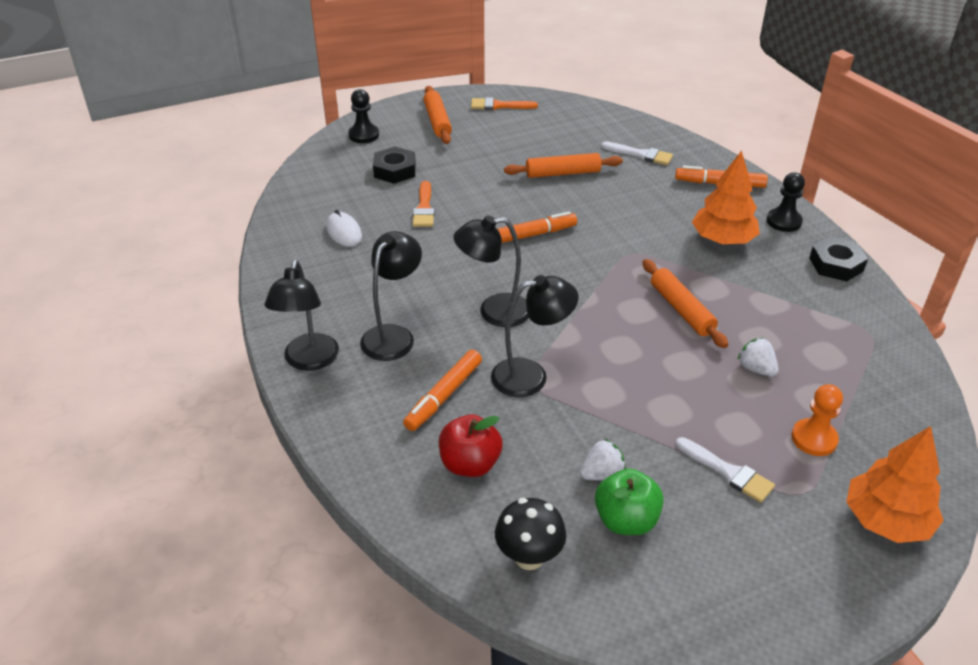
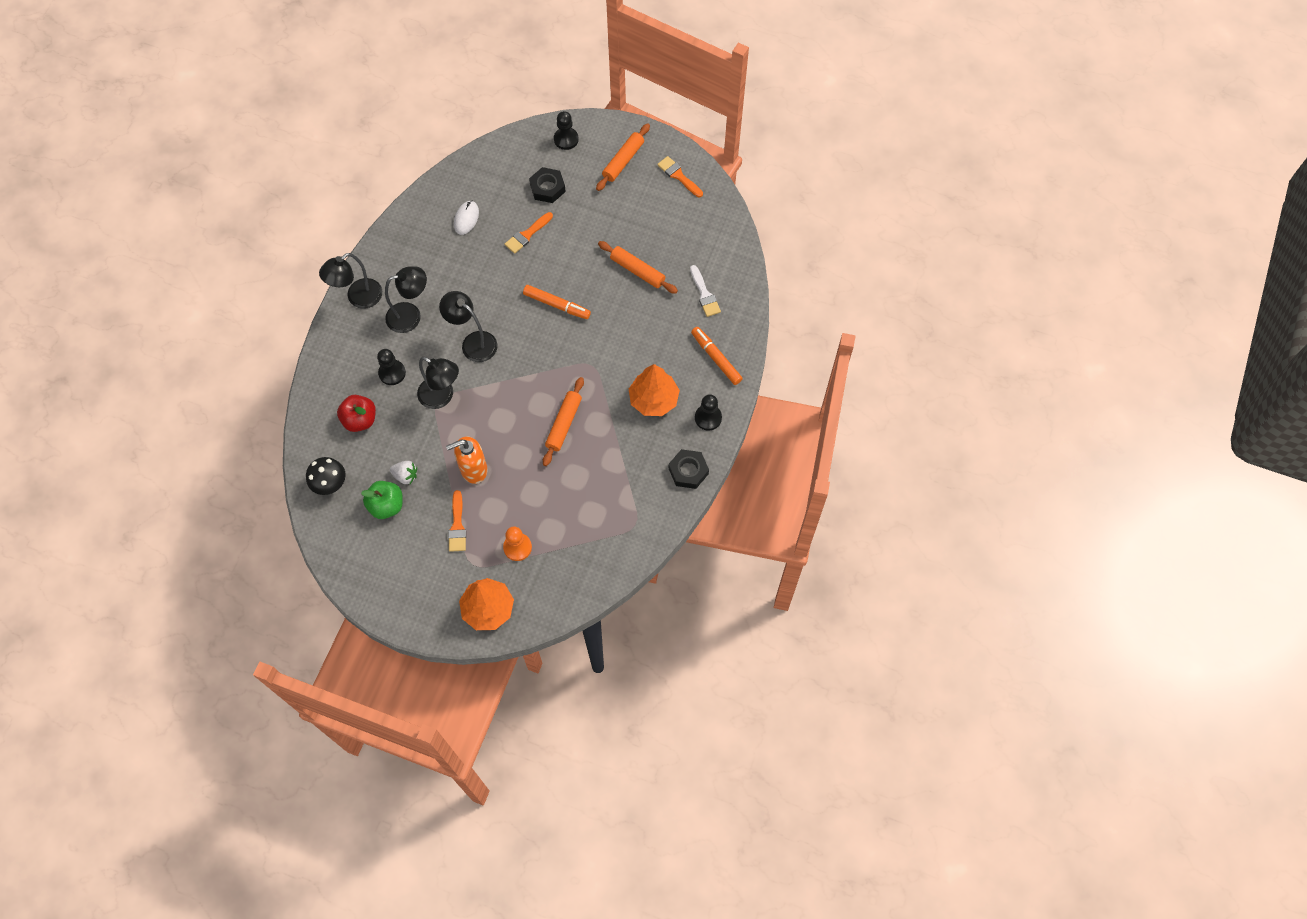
camera: 45 degrees right, 25 degrees up
orange marker [403,350,482,431] -> black pawn [377,349,406,385]
white brush [676,437,775,503] -> orange brush [448,490,466,552]
white strawberry [737,338,779,377] -> none
none -> orange soap dispenser [446,437,488,484]

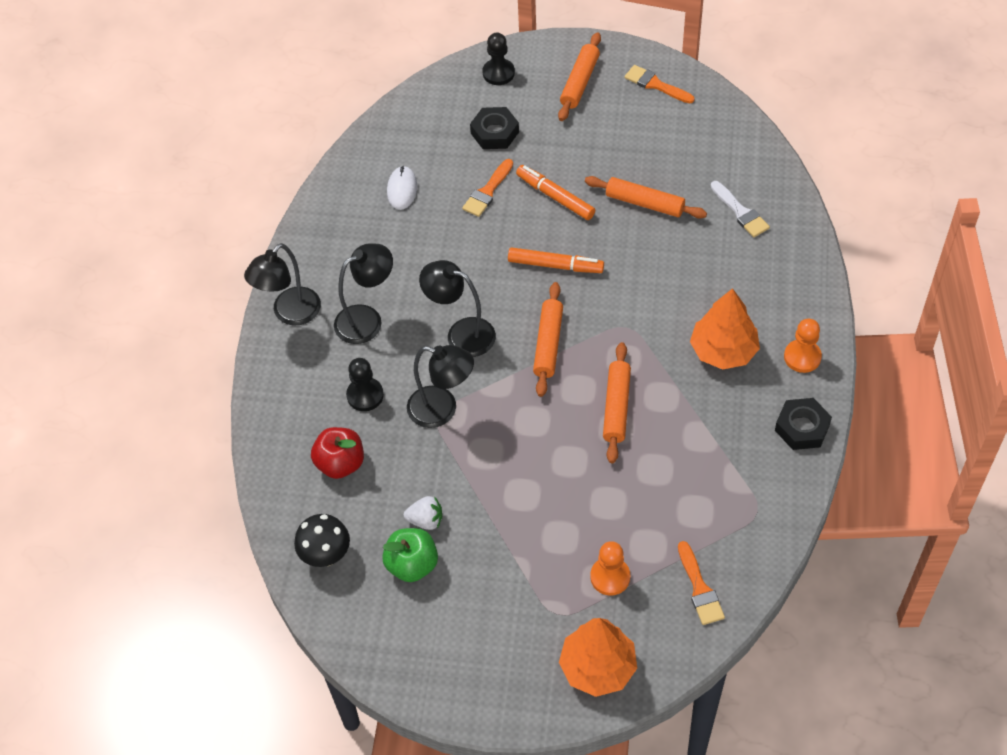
camera: 10 degrees left, 10 degrees down
orange soap dispenser [446,437,488,484] -> none
orange brush [448,490,466,552] -> orange brush moved to [678,541,725,625]
orange marker [691,327,743,385] -> orange marker moved to [516,165,595,220]
black pawn [695,394,722,431] -> orange pawn [784,319,822,373]
none -> orange rolling pin [533,282,563,397]

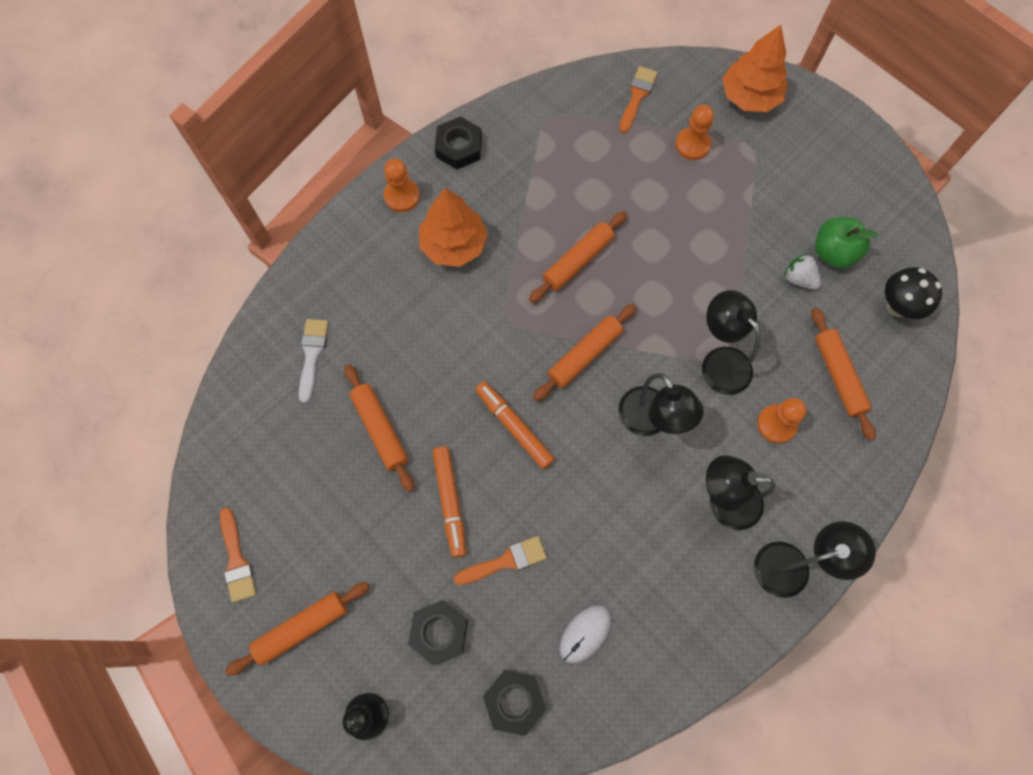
camera: 145 degrees left, 15 degrees up
red apple [311,427,364,479] -> orange rolling pin [811,307,876,440]
black pawn [346,358,384,411] -> orange pawn [757,398,807,444]
none -> black nut [483,670,546,736]

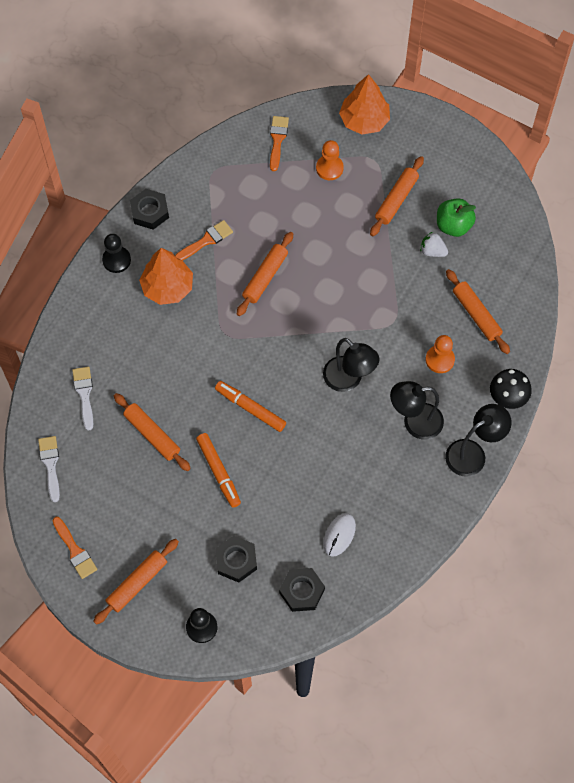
camera: 15 degrees left, 5 degrees down
orange pawn [384,158,420,212] -> black pawn [102,234,131,273]
orange brush [454,536,547,585] -> orange brush moved to [175,220,233,261]
orange rolling pin [533,304,637,401] -> orange rolling pin moved to [370,156,424,236]
black lamp [702,290,760,395] -> none
black mushroom [885,267,942,319] -> black mushroom moved to [490,369,532,409]
none -> white brush [38,436,60,502]

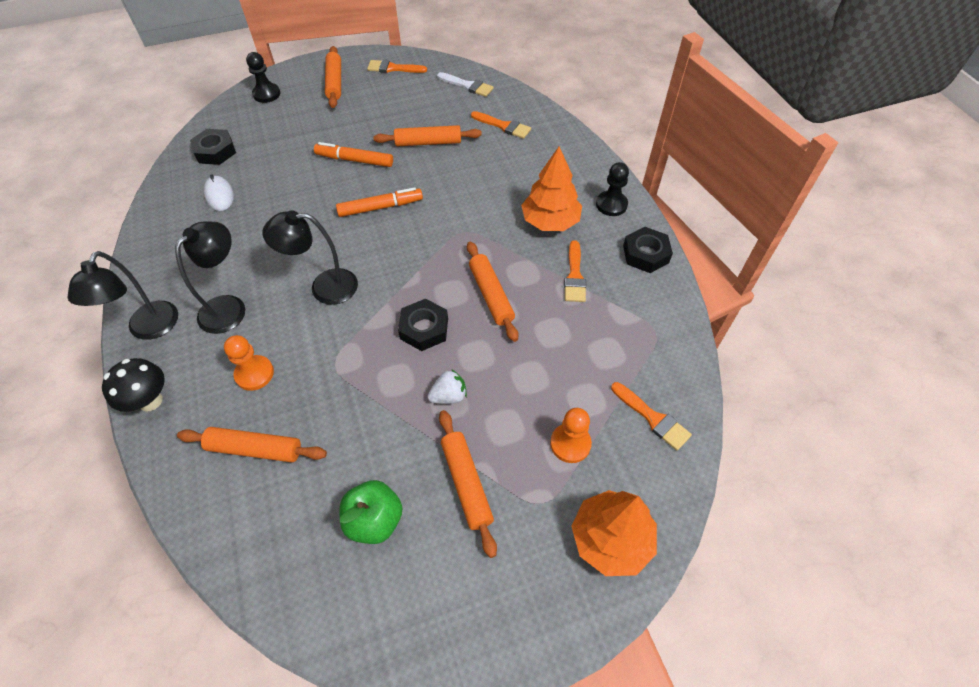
camera: 130 degrees right, 10 degrees down
white brush [72,367,93,430] -> orange brush [471,111,531,139]
black nut [215,535,257,583] -> black nut moved to [398,299,448,351]
white strawberry [420,232,448,257] -> white strawberry moved to [428,369,467,404]

